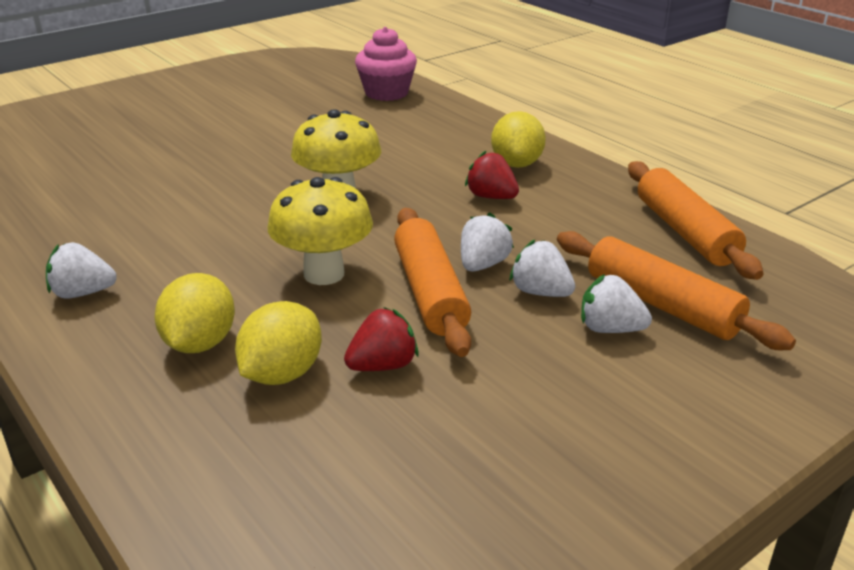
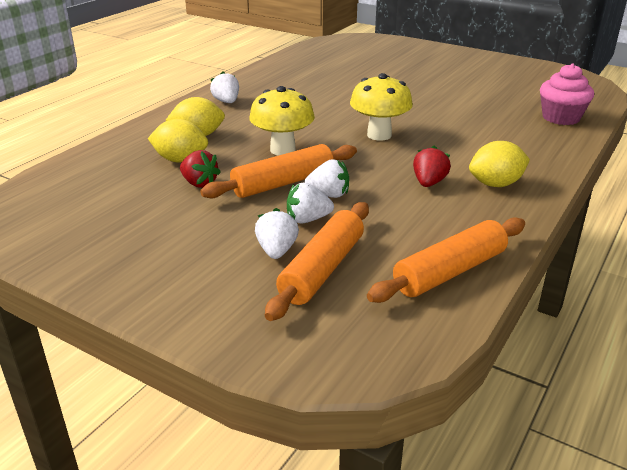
camera: 70 degrees right, 0 degrees up
white strawberry [510,240,575,297] -> white strawberry turned 120 degrees counterclockwise [287,183,334,223]

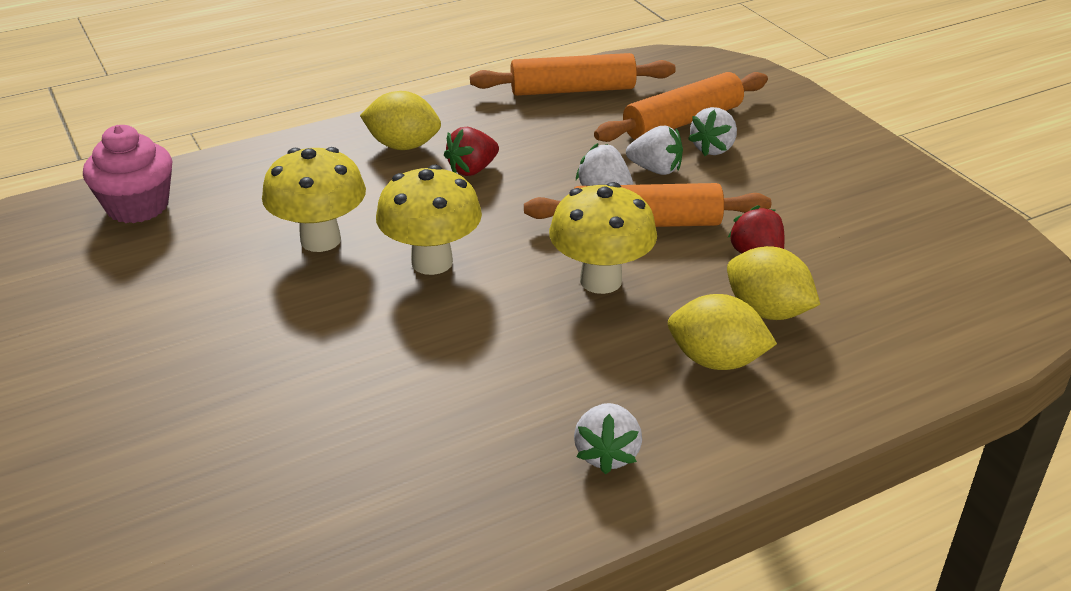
camera: 150 degrees left, 5 degrees up
none -> yellow mushroom [262,147,366,252]

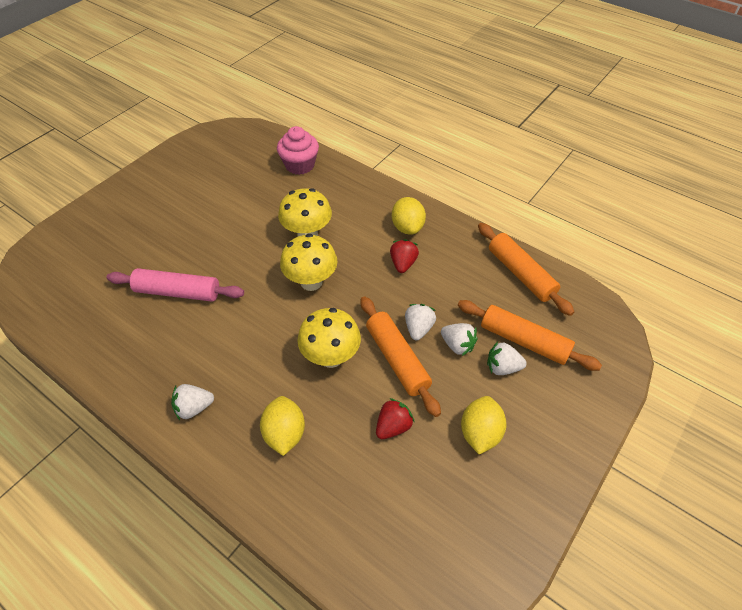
camera: 65 degrees right, 15 degrees up
red strawberry [444,127,499,176] -> red strawberry turned 75 degrees clockwise [390,239,419,273]
white strawberry [626,126,683,175] -> white strawberry turned 45 degrees counterclockwise [441,323,478,356]
yellow lemon [727,246,820,320] -> yellow lemon moved to [461,396,506,454]
none -> pink rolling pin [106,268,244,302]

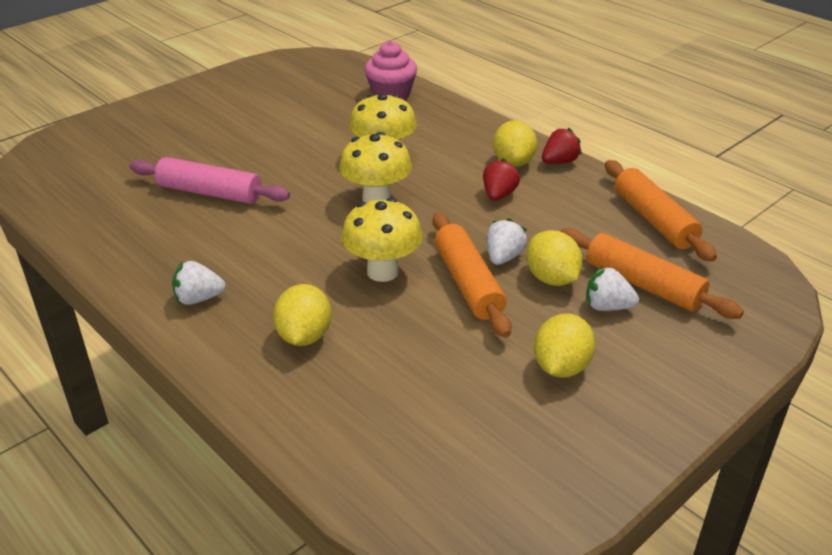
camera: 10 degrees right, 15 degrees down
red strawberry [376,398,415,439] -> red strawberry moved to [542,128,582,164]
white strawberry [441,323,478,356] -> yellow lemon [526,230,583,286]

